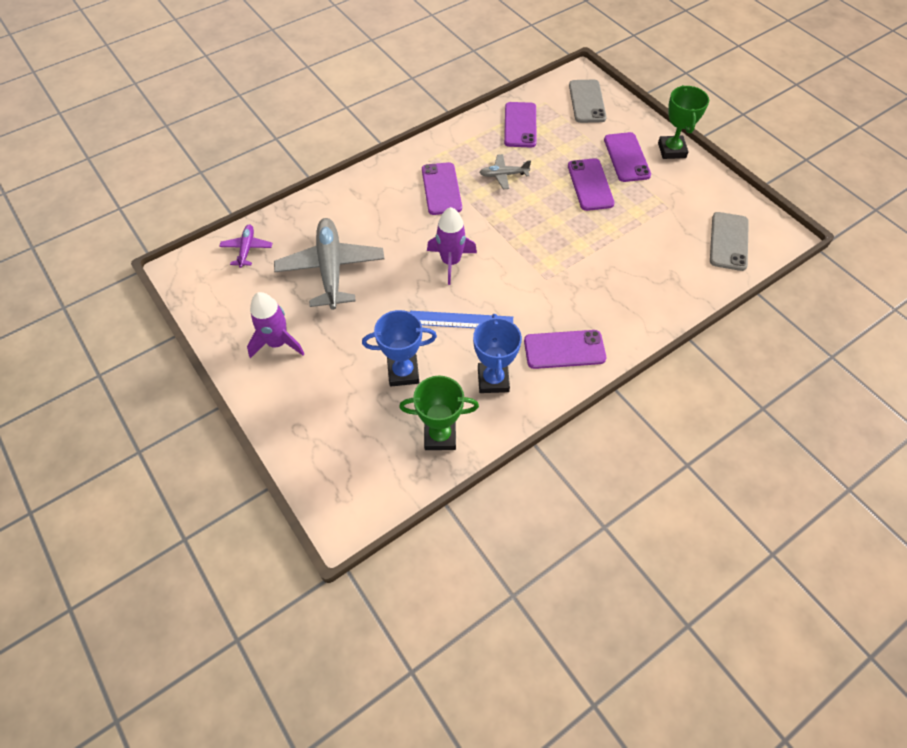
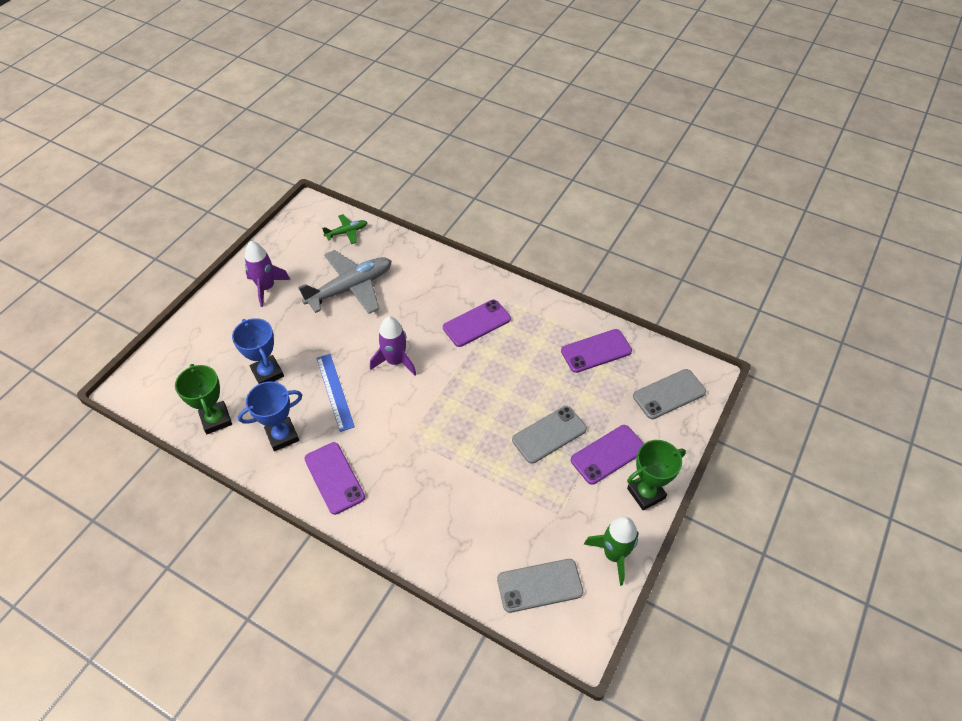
camera: 65 degrees right, 5 degrees down
purple plane [219,224,272,268] -> green plane [322,214,367,244]
grey plane [479,154,531,189] -> none
purple phone [568,158,615,211] -> grey phone [512,406,587,464]
none -> green rocket [584,517,639,586]

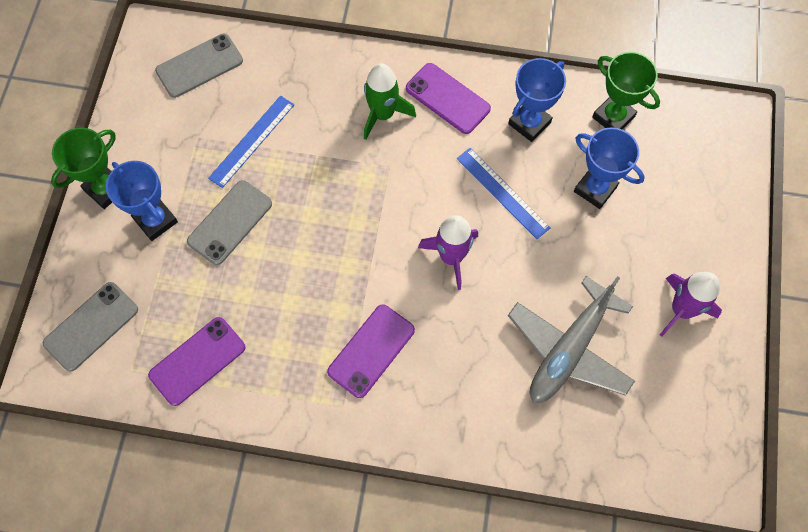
camera: 160 degrees right, 15 degrees up
green plane [322,214,367,244] -> none
purple phone [571,425,644,485] -> blue trophy [106,161,178,241]
green rocket [584,517,639,586] -> green rocket moved to [364,63,416,140]
none -> blue ruler [208,96,294,188]

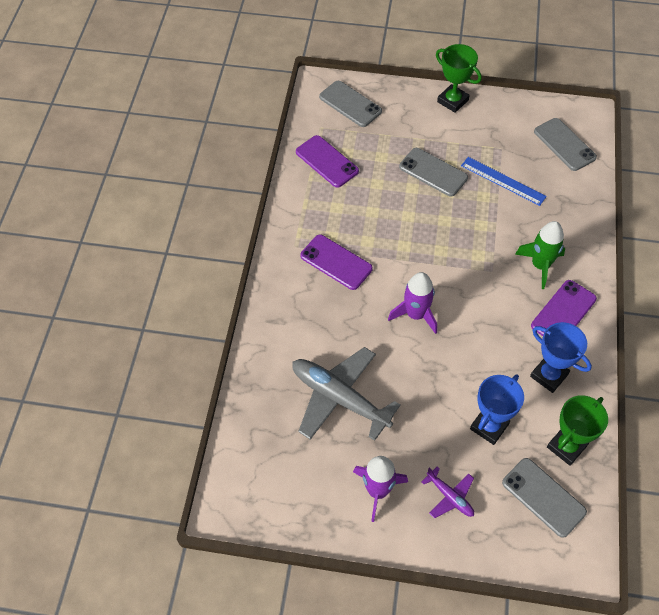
camera: 90 degrees right, 10 degrees down
blue trophy [106,161,178,241] -> none
blue ruler [457,148,551,239] -> none
none -> purple plane [422,466,474,519]
none -> grey phone [502,458,587,538]

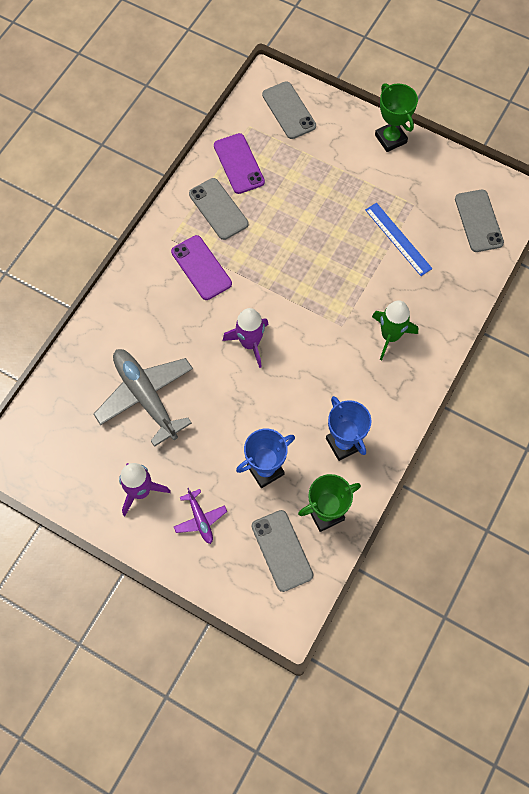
camera: 20 degrees right, 10 degrees up
grey phone [399,148,468,197] -> grey phone moved to [189,178,249,240]
purple phone [531,280,597,336] -> none

